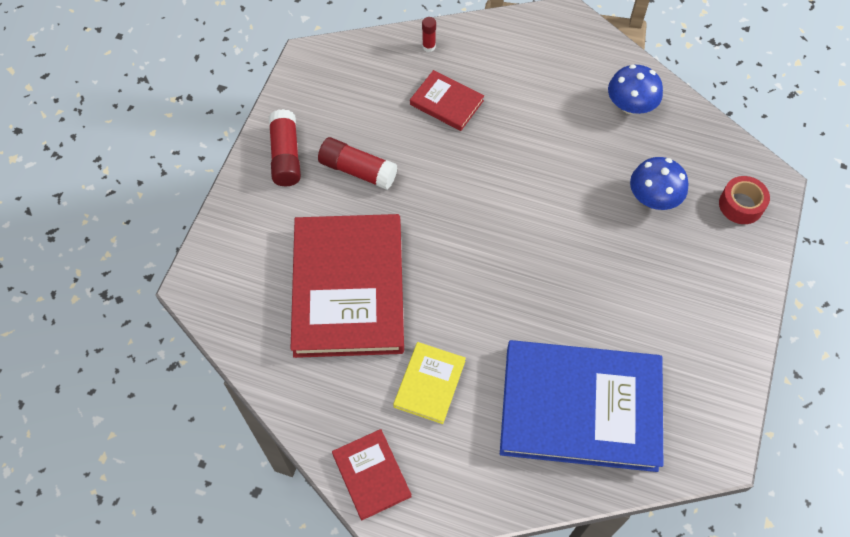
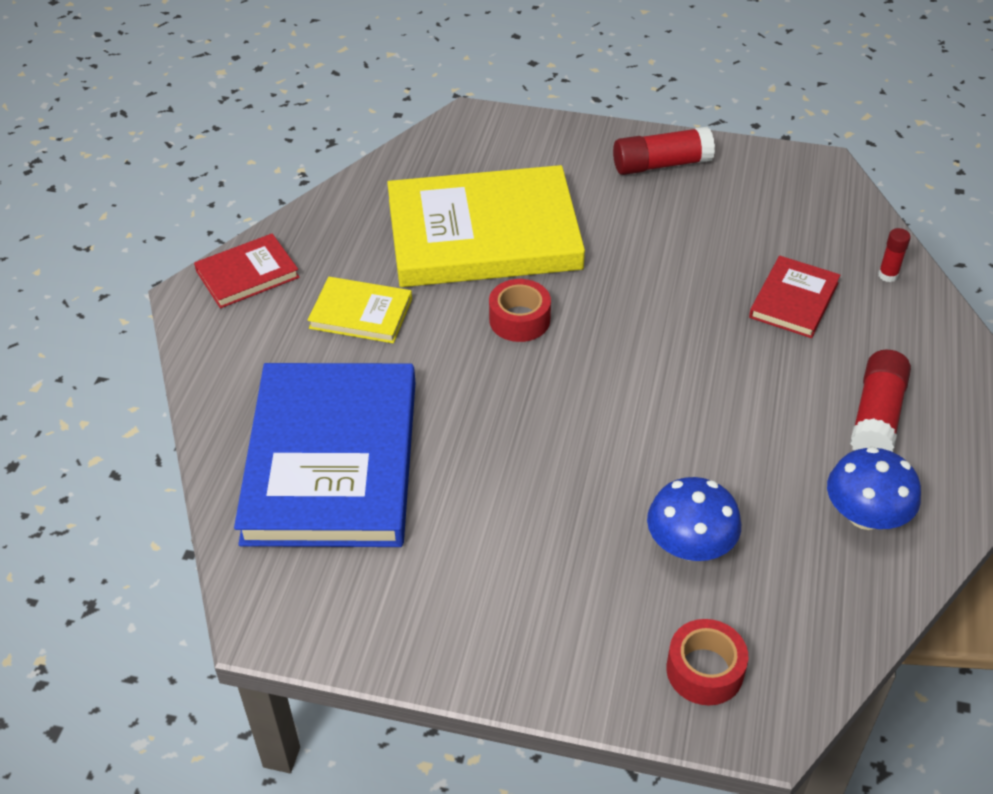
camera: 85 degrees right, 15 degrees down
red book [291,214,404,358] -> yellow book [387,165,585,287]
red glue stick [318,137,398,190] -> red glue stick moved to [850,350,911,452]
none -> red tape [489,279,551,342]

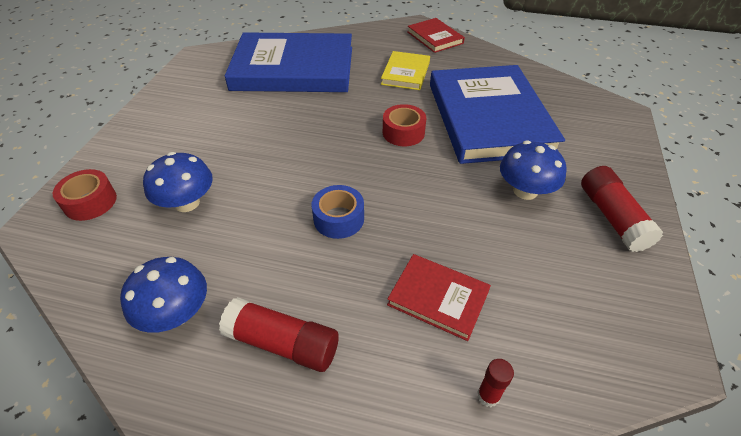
camera: 90 degrees right, 0 degrees up
yellow book [387,165,585,287] -> blue book [430,65,565,164]
none -> blue tape [312,185,364,239]
none -> blue mushroom [500,141,567,200]

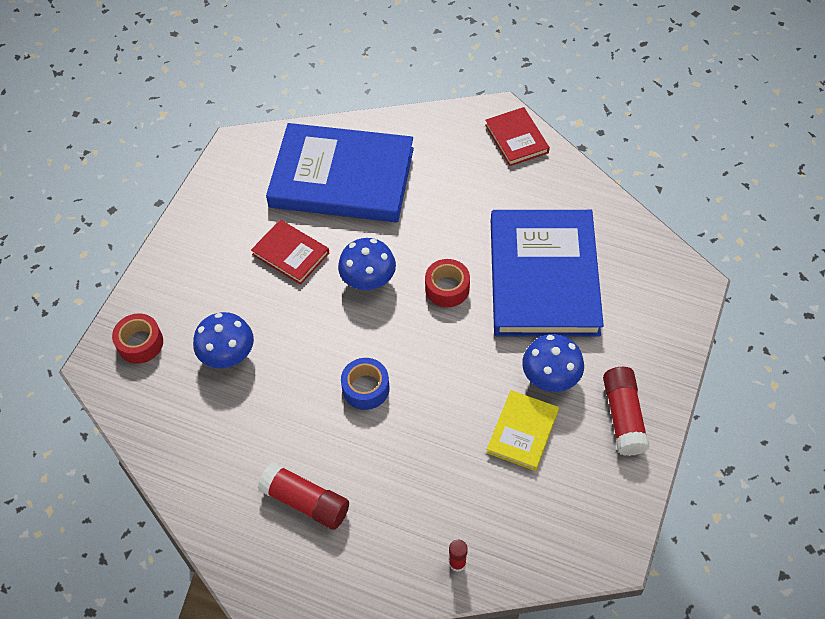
camera: 10 degrees right, 10 degrees up
blue mushroom [120,257,207,333] -> blue mushroom moved to [338,238,396,290]
yellow book [381,51,430,90] -> yellow book moved to [486,390,559,471]
red book [387,254,491,341] -> red book moved to [251,220,329,285]

